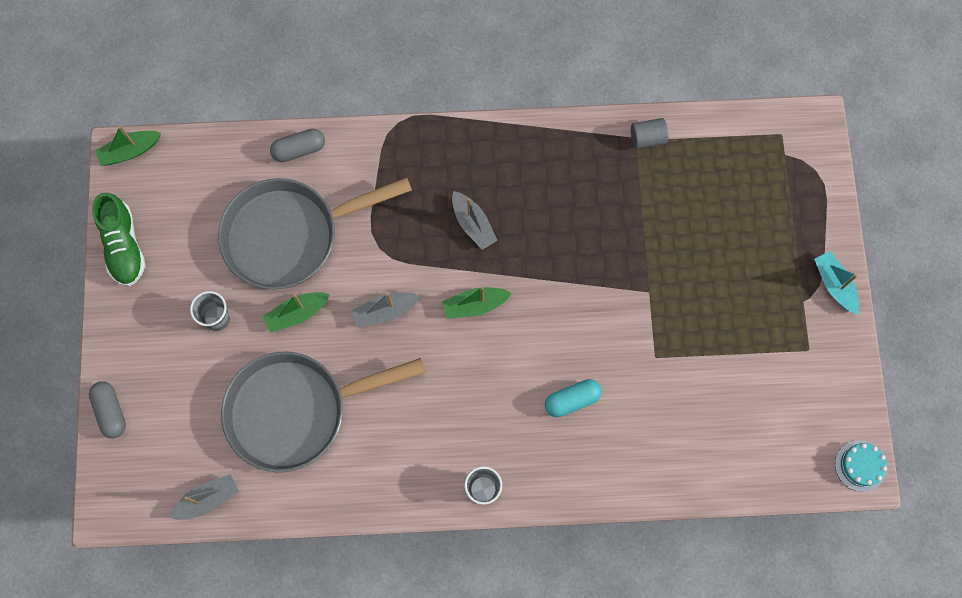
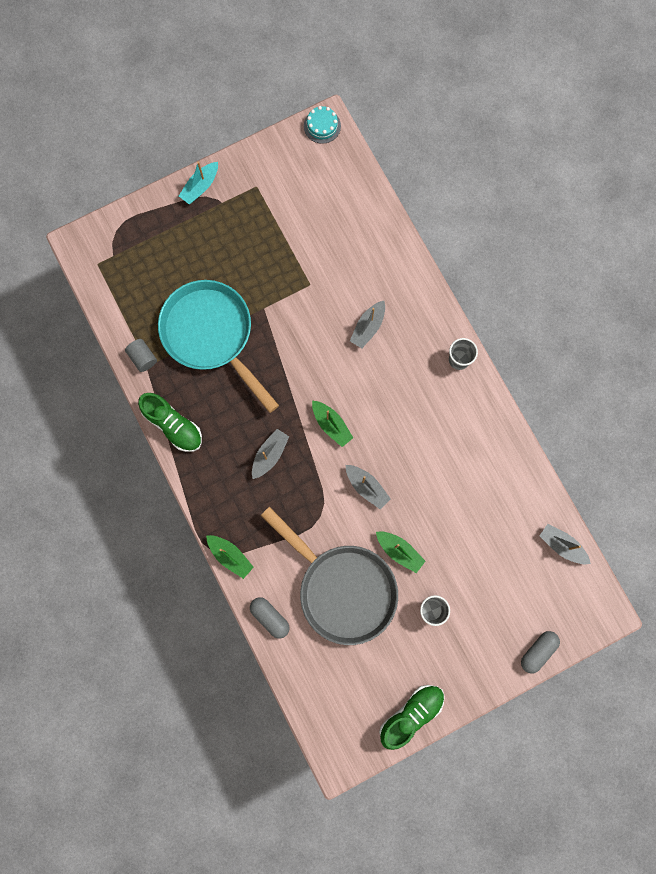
camera: 115 degrees left, 5 degrees up
green boat [95,125,161,166] -> green boat moved to [206,535,254,579]
grey pan [221,351,425,472] -> none
turquoise capsule [545,379,602,417] -> grey boat [350,301,385,348]
none -> green shoe [138,393,202,452]
none -> turquoise pan [158,280,279,413]

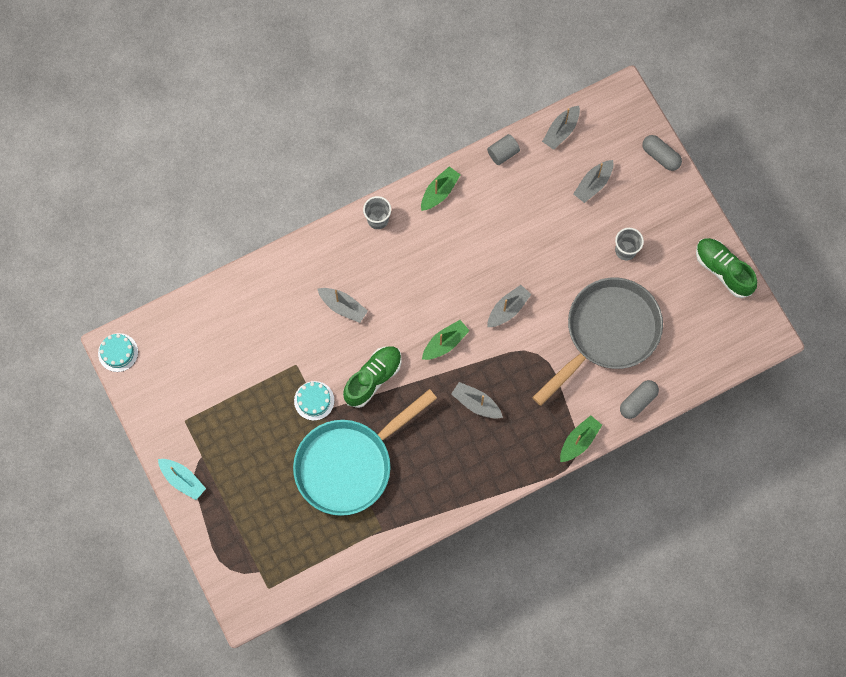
camera: 90 degrees left, 5 degrees down
grey cylinder [125,339,157,372] -> grey cylinder moved to [487,134,520,165]
green shoe [138,393,202,452] -> green shoe moved to [343,346,401,408]
green boat [376,531,426,573] -> green boat moved to [421,166,460,211]
none -> turquoise cake [294,381,334,421]
none -> grey boat [573,160,614,203]

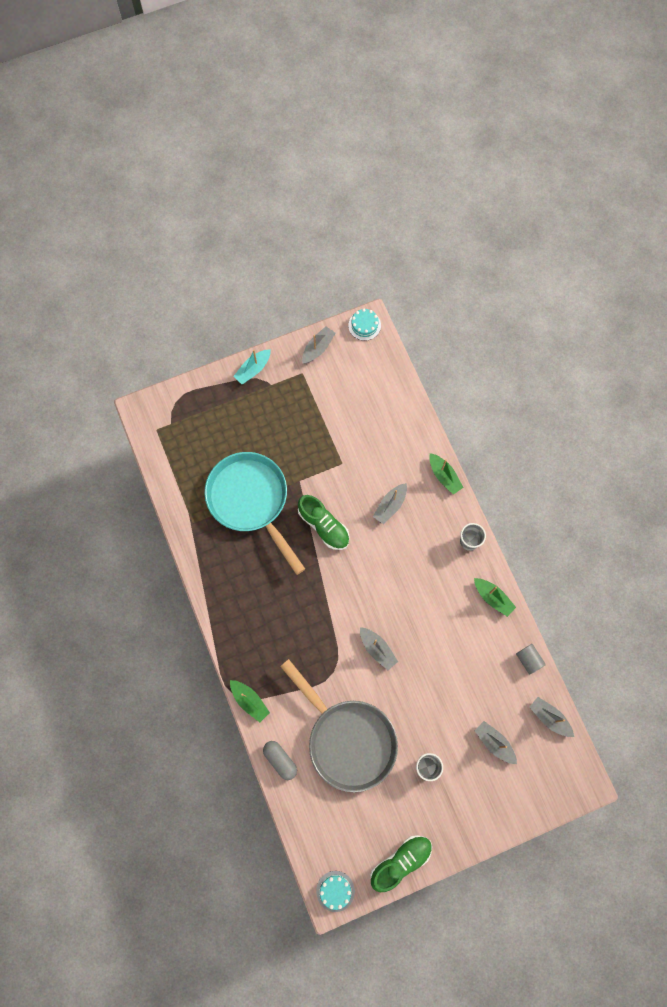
camera: 95 degrees right, 0 degrees up
turquoise cake [294,381,334,421] -> turquoise cake moved to [316,871,355,912]
green boat [422,320,470,360] -> green boat moved to [429,453,464,494]
grey boat [451,382,503,419] -> grey boat moved to [302,326,336,364]
grey capsule [642,135,682,171] -> none

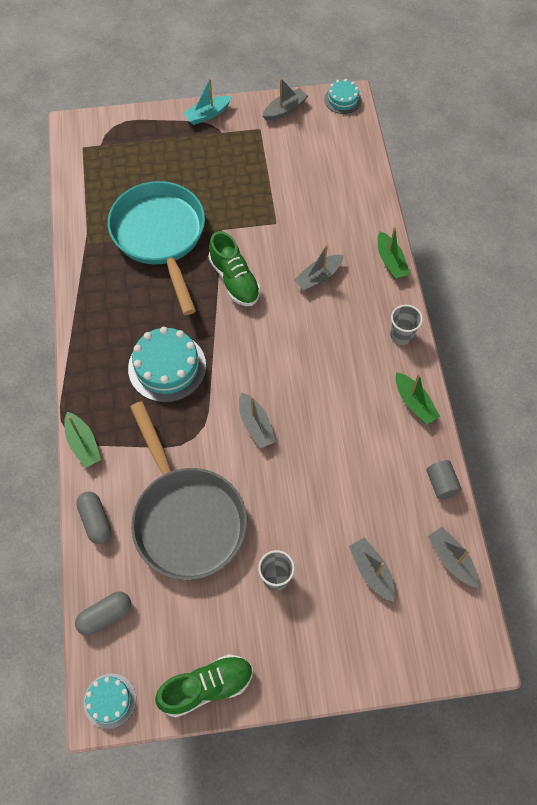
camera: 15 degrees right, 10 degrees down
none -> grey capsule [75,592,131,636]
none -> turquoise cake [128,327,206,403]

